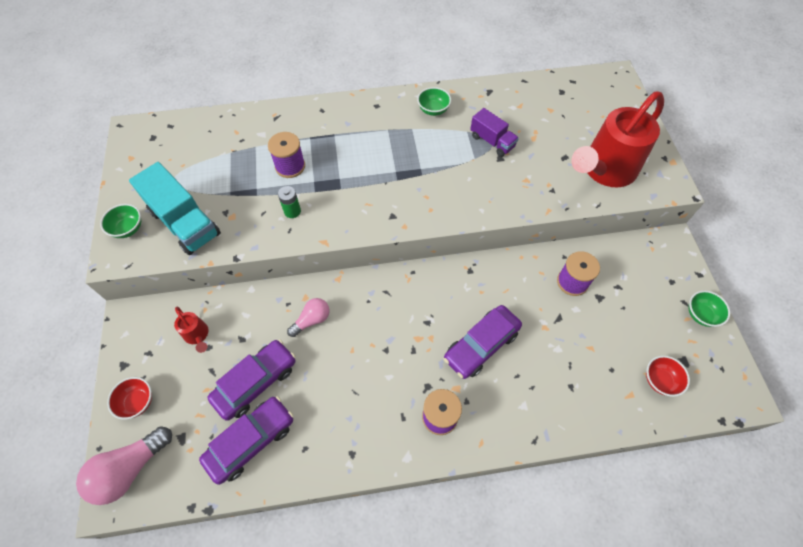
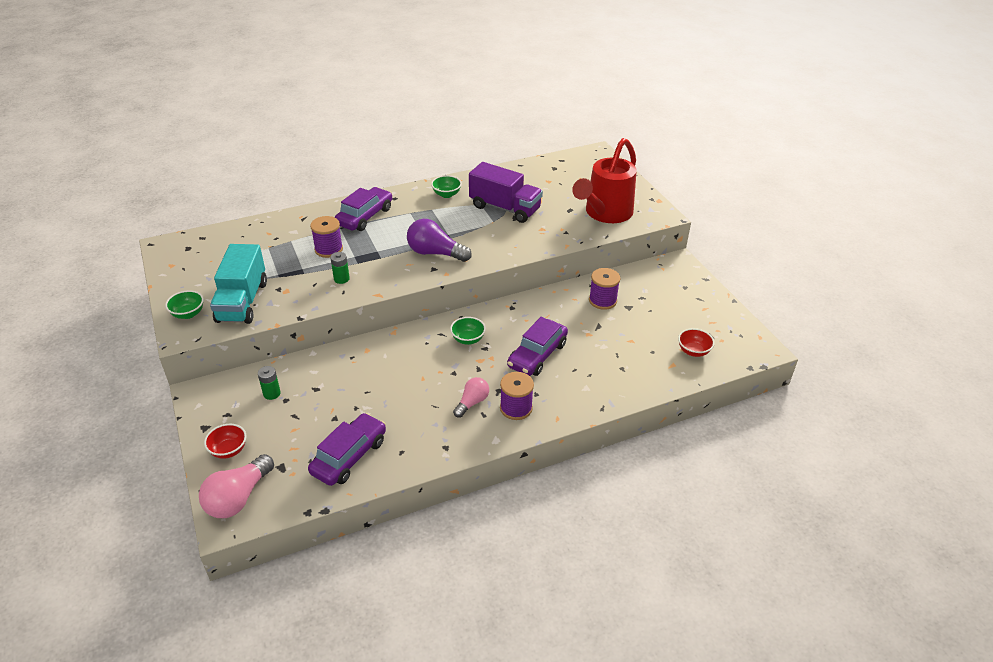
camera: 15 degrees left, 20 degrees down
turquoise truck [129,162,221,255] -> turquoise truck turned 60 degrees clockwise [210,244,267,324]
red watering can [174,306,208,353] -> green battery [258,366,281,400]
purple car [207,339,296,421] -> purple car moved to [335,187,392,231]
pink light bulb [287,298,329,337] -> pink light bulb moved to [453,377,489,418]
purple truck [470,108,519,157] -> purple truck [469,162,543,223], size x1.69
green bowl [688,291,730,327] -> green bowl moved to [450,317,486,345]
none -> purple light bulb [407,219,472,262]

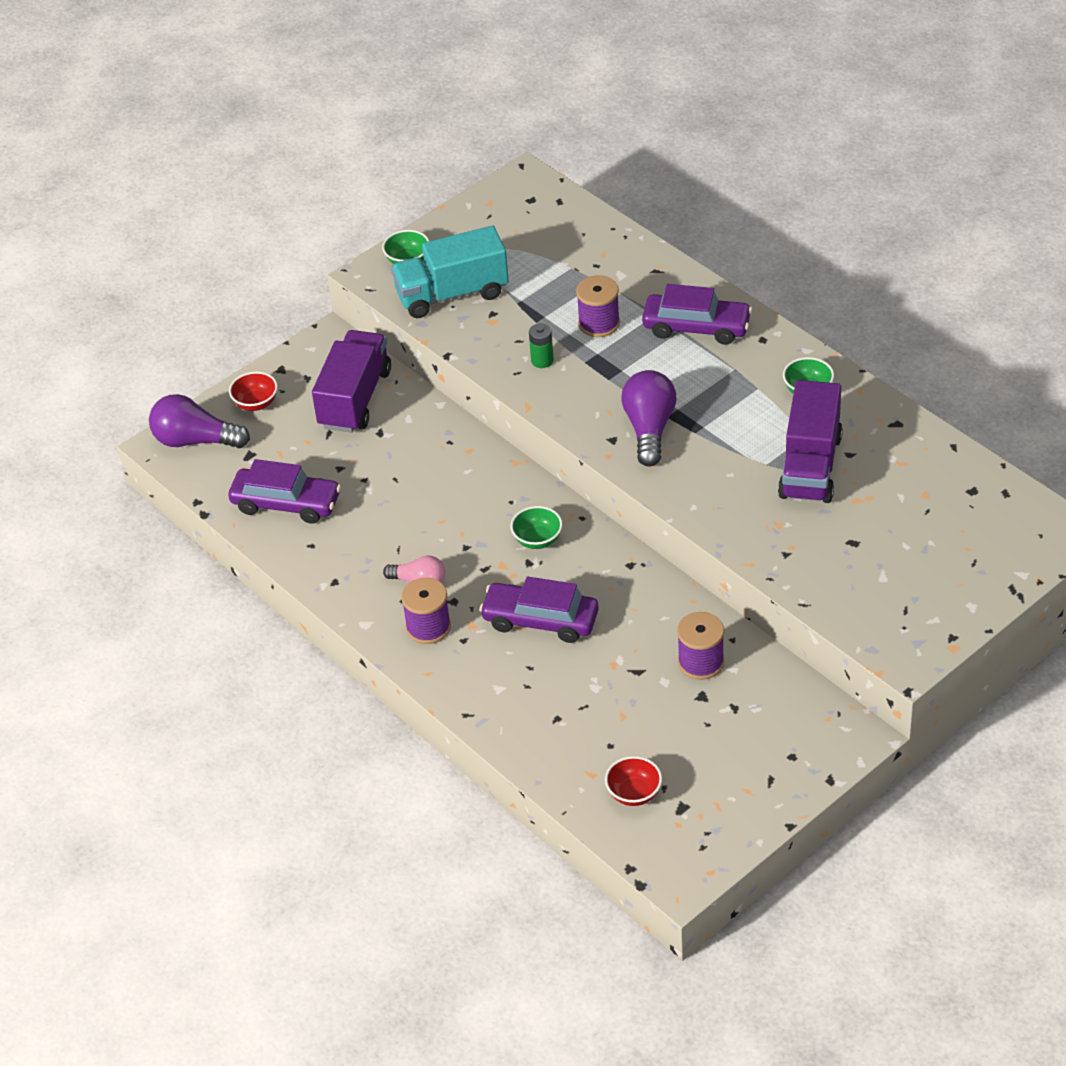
camera: 75 degrees right, 5 degrees up
pink light bulb [199,454,274,518] -> purple light bulb [149,394,250,448]
green battery [258,366,281,400] -> purple truck [312,330,391,433]
red watering can [572,138,637,223] -> none

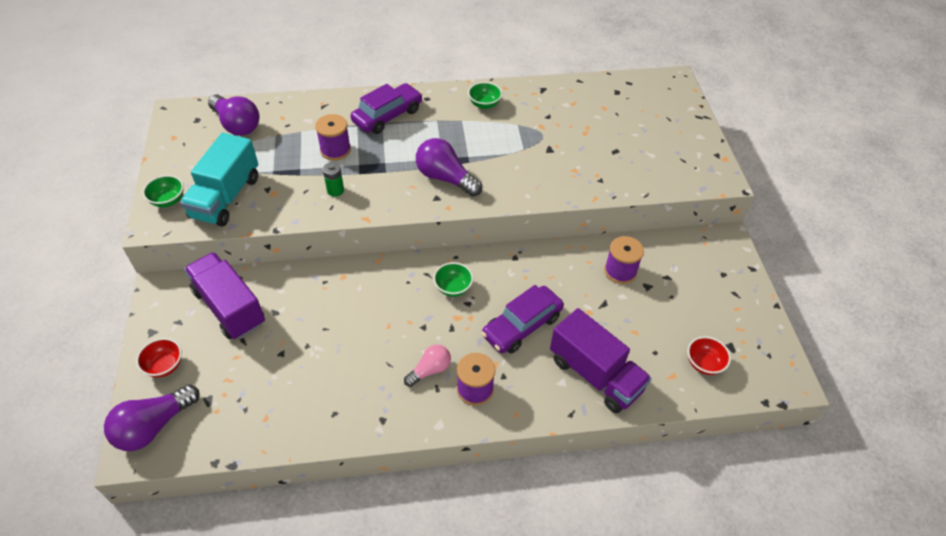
camera: 60 degrees left, 5 degrees up
purple car [228,459,341,524] -> none
purple truck [778,380,843,503] -> purple truck moved to [550,308,652,413]
none -> purple light bulb [208,94,259,136]

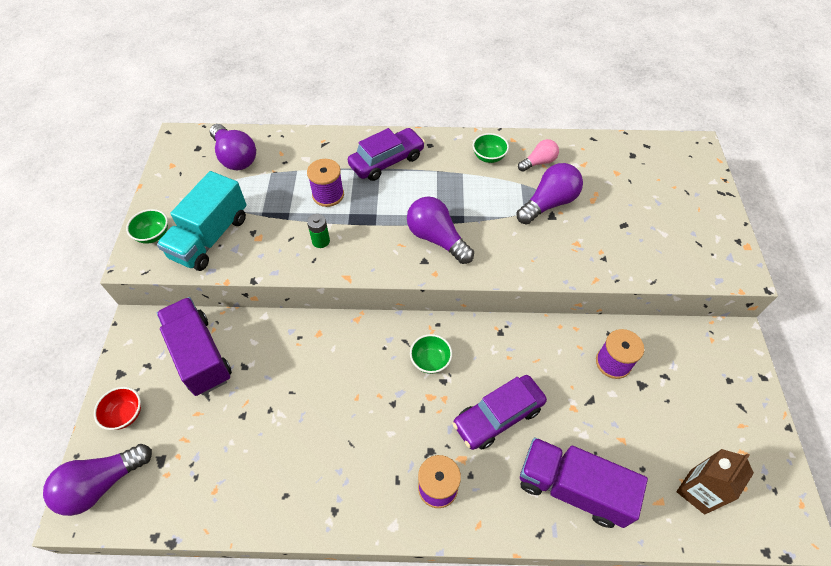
camera: 10 degrees right, 5 degrees up
pink light bulb [404,345,451,387] -> pink light bulb moved to [518,139,559,172]
purple truck [550,308,652,413] -> purple truck turned 150 degrees clockwise [520,437,648,528]
red bowl [687,336,731,375] -> brown carton [676,449,754,515]
none -> purple light bulb [516,163,583,225]

